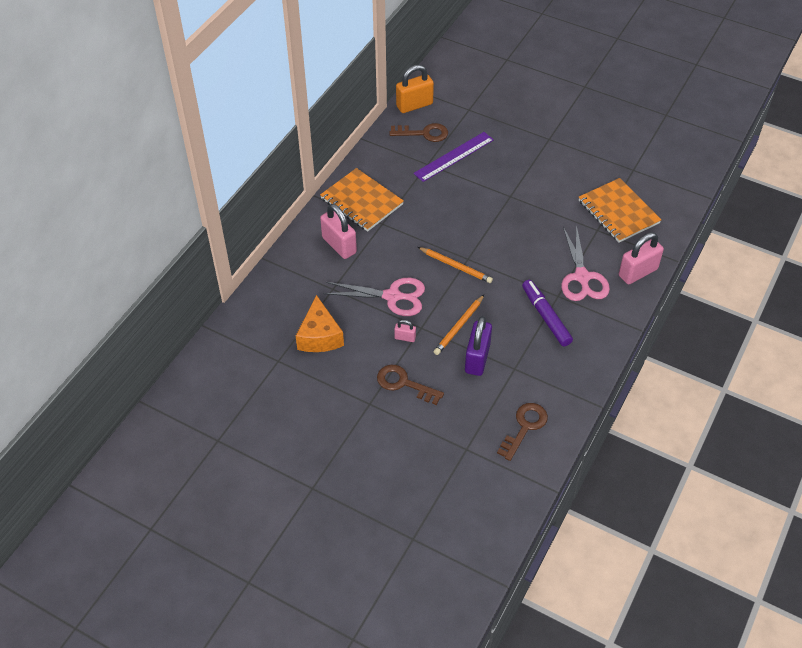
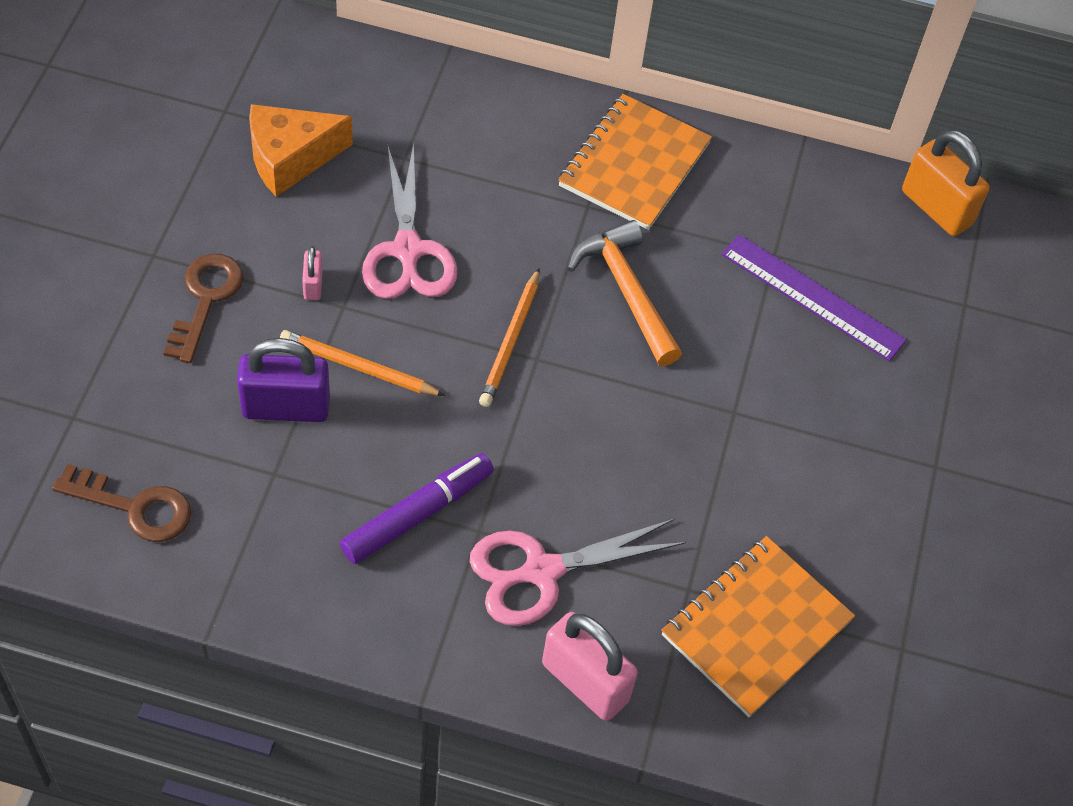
camera: 70 degrees right, 5 degrees up
pink padlock [320,204,357,259] -> none
brown key [389,123,448,142] -> none
none -> orange hammer [567,220,682,366]

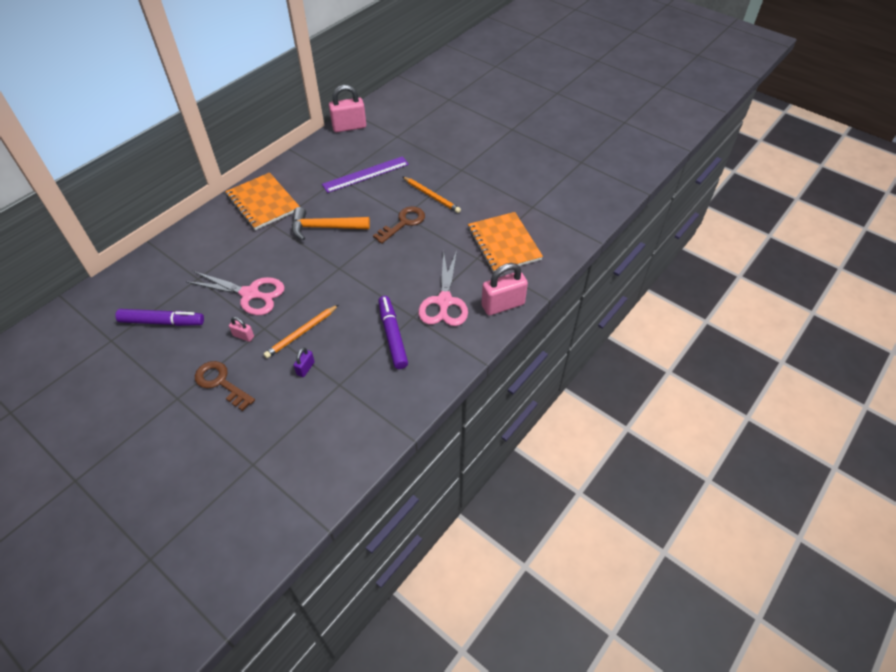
camera: 60 degrees left, 5 degrees down
brown key [52,464,192,542] -> brown key moved to [373,206,425,244]
purple padlock [237,338,330,422] -> purple padlock [294,348,315,377], size x0.49
orange cheese [249,104,353,197] -> purple marker [115,309,204,326]
orange pencil [479,268,540,407] -> orange pencil moved to [402,176,461,213]
orange padlock [902,130,990,236] -> pink padlock [329,85,366,132]

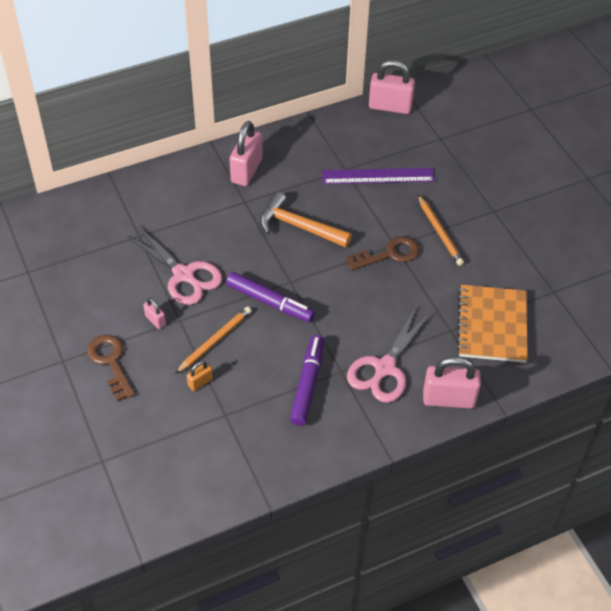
camera: 25 degrees right, 0 degrees up
purple marker [115,309,204,326] -> purple marker moved to [226,272,315,323]
orange notebook [225,172,300,230] -> pink padlock [230,121,263,186]
orange pencil [264,305,338,358] -> orange pencil turned 150 degrees clockwise [175,307,252,374]
purple padlock [294,348,315,377] -> orange padlock [187,361,213,391]

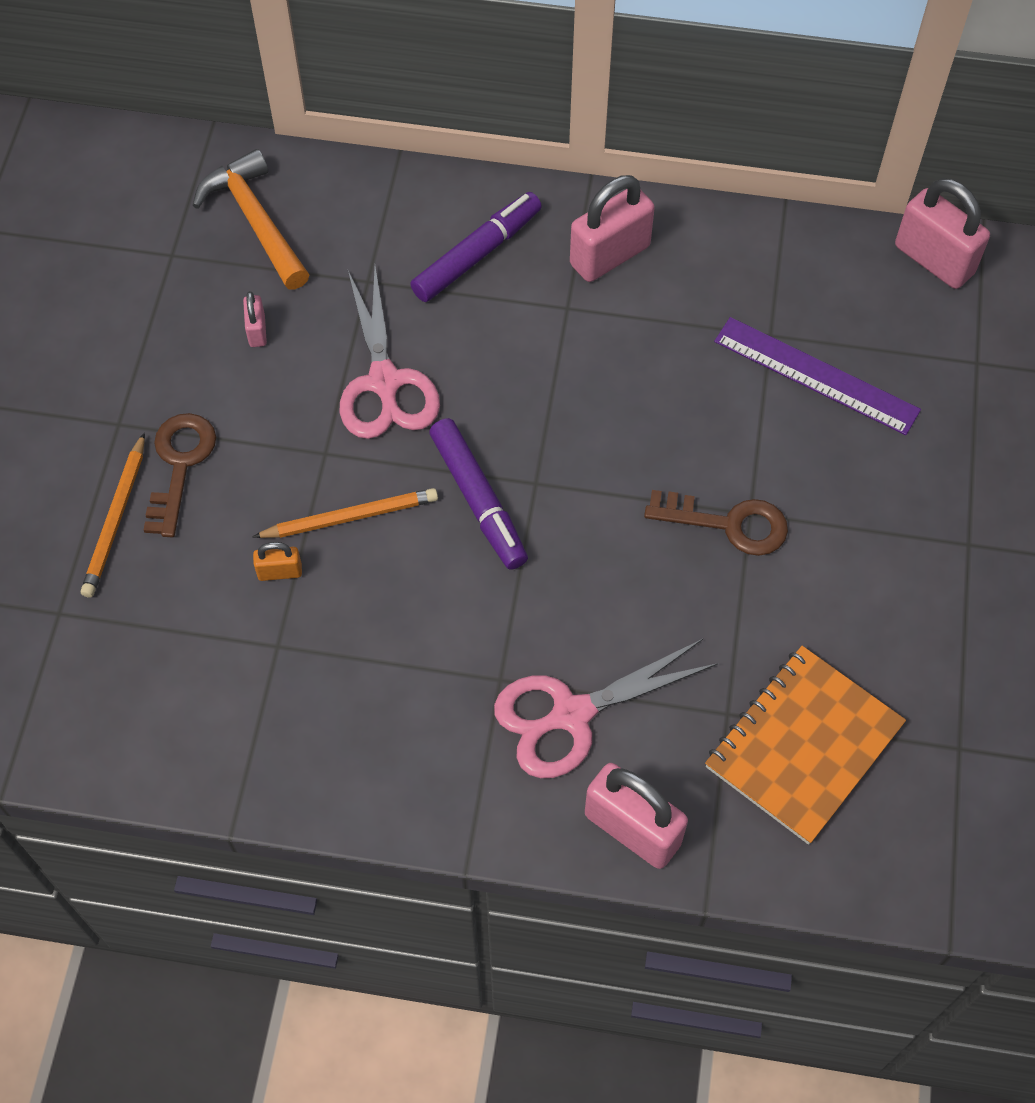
camera: 35 degrees right, 10 degrees up
pink padlock [143,298,166,329] -> pink padlock moved to [243,291,267,347]
orange hammer [260,192,352,247] -> orange hammer moved to [192,149,310,289]
purple marker [290,335,324,426] -> purple marker moved to [410,192,542,302]
orange pencil [418,195,464,266] -> orange pencil moved to [81,433,145,598]

